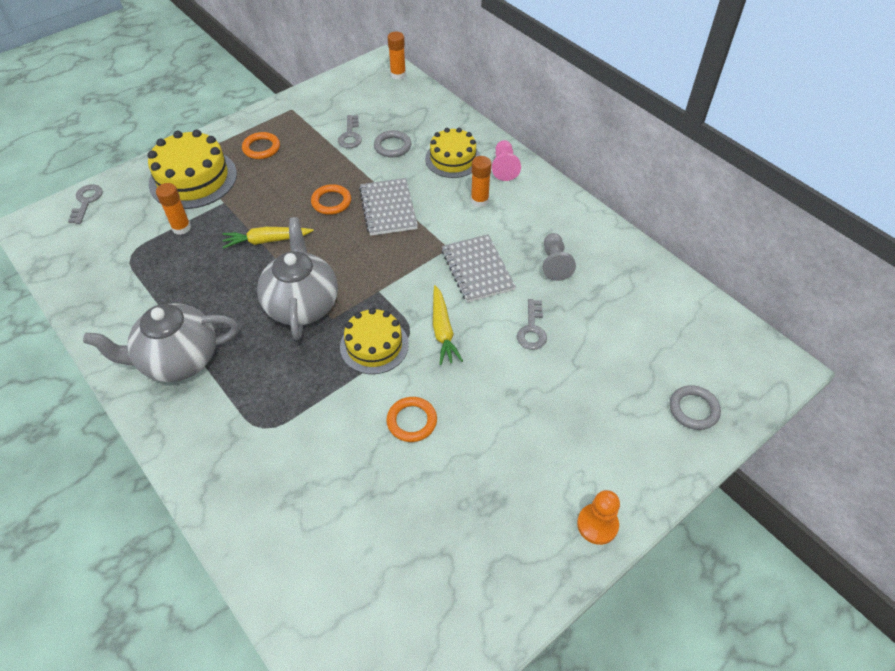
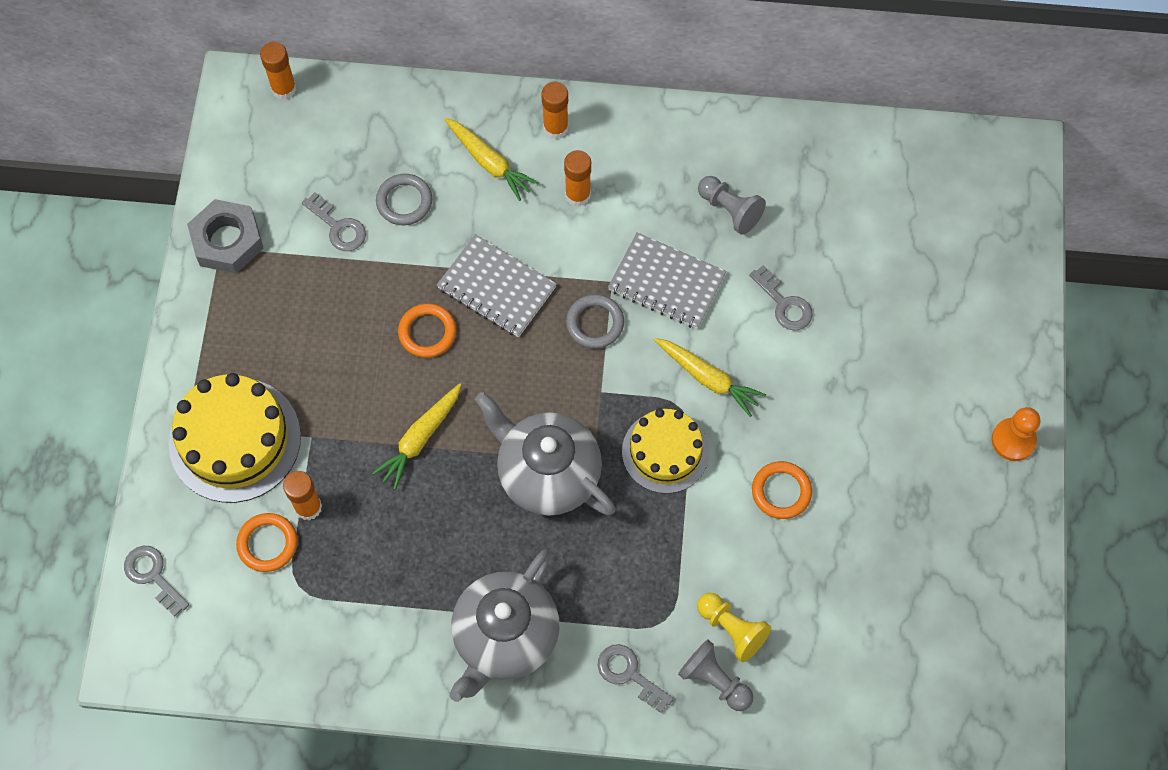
camera: 45 degrees left, 15 degrees up
orange ring [242,132,280,159] -> orange ring moved to [236,513,298,572]
yellow cake [425,128,480,178] -> yellow carrot [444,118,539,201]
pink pawn [492,140,521,181] -> orange glue stick [541,82,568,139]
grey ring [670,385,721,430] -> grey ring moved to [566,294,624,349]
none -> grey nut [187,199,264,274]
none -> grey key [598,644,674,713]
none -> grey pawn [678,639,753,711]
none -> yellow pawn [697,593,771,662]

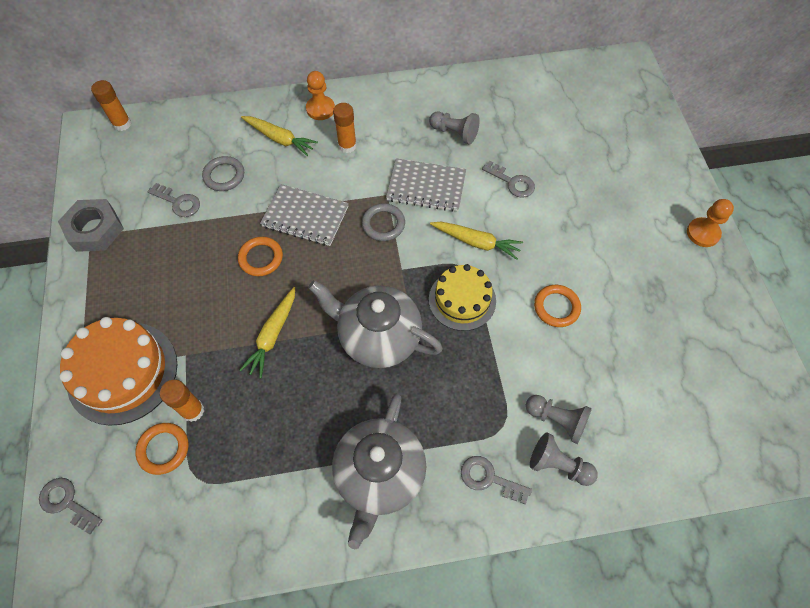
camera: 15 degrees left, 5 degrees down
yellow cake [169,373,301,503] -> orange cake [59,317,177,426]
orange glue stick [541,82,568,139] -> orange pawn [306,71,335,120]
yellow pawn [697,593,771,662] -> grey pawn [526,395,592,444]

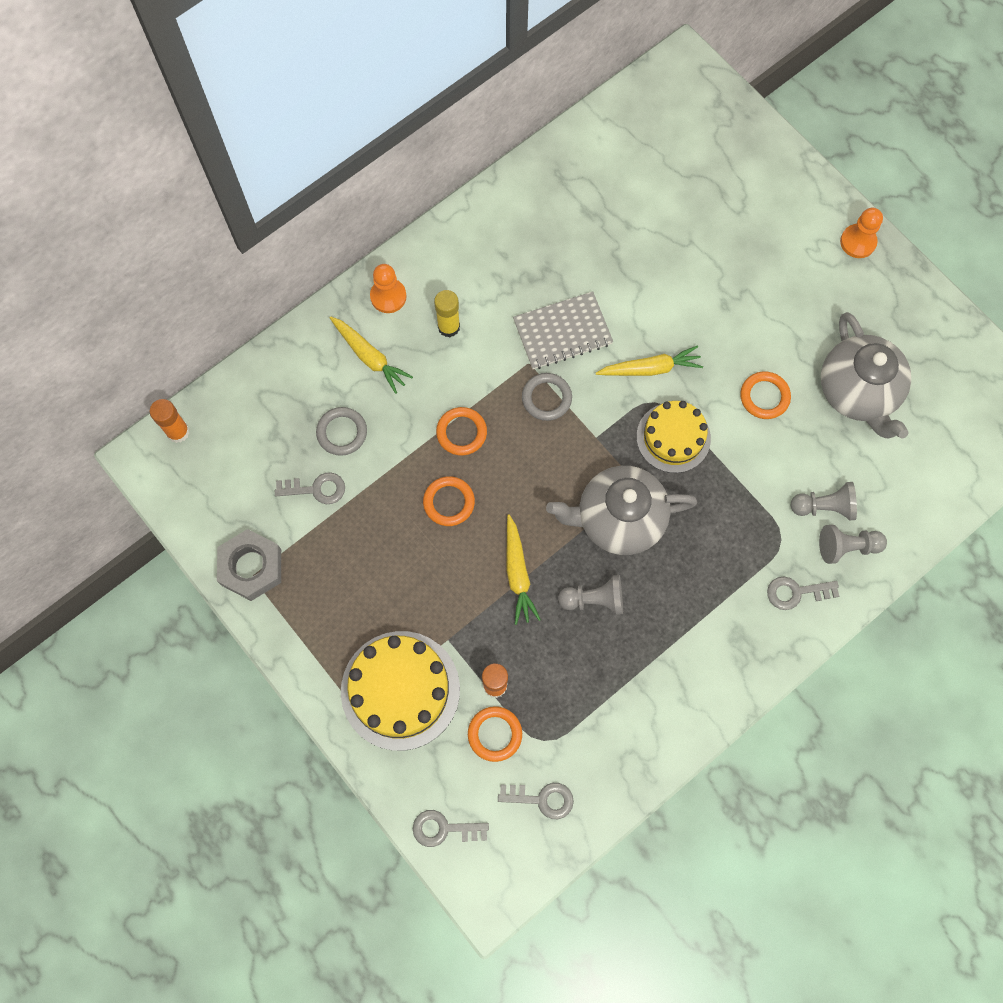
camera: 30 degrees left, 10 degrees up
orange cake [59,317,177,426] -> yellow cake [341,631,460,751]
yellow carrot [241,116,318,156] -> yellow carrot turned 45 degrees clockwise [330,316,413,394]
grey notebook [260,184,349,246] -> orange ring [436,407,487,456]
grey teapot [332,394,426,549] -> grey teapot moved to [821,312,911,439]
orange glue stick [333,103,357,153] -> yellow glue stick [434,290,460,337]
grey pawn [429,111,480,145] -> grey pawn moved to [558,575,623,615]
grey key [482,161,535,198] -> grey key moved to [498,783,574,819]

